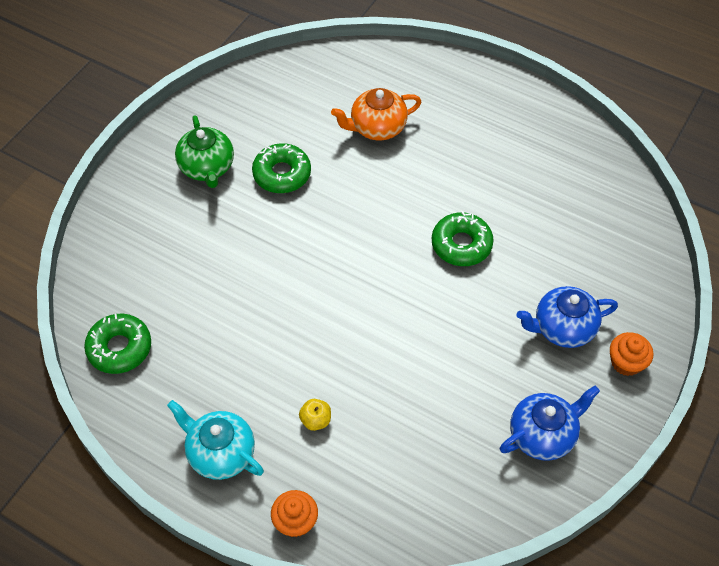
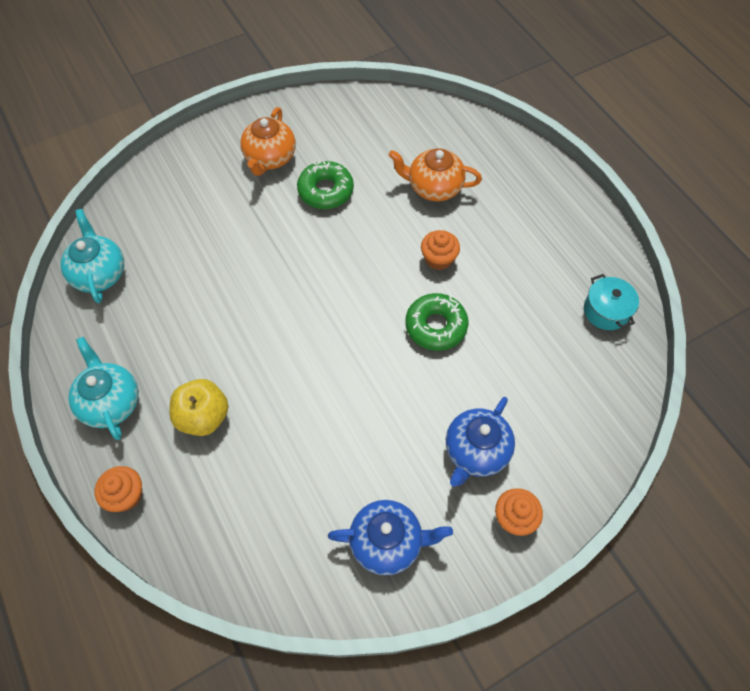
camera: 30 degrees right, 5 degrees up
green donut [84,314,151,374] -> turquoise teapot [61,209,124,303]
green teapot [175,116,234,188] -> orange teapot [240,107,296,176]
yellow apple [299,399,331,431] -> yellow apple [170,379,229,436], size x1.80
blue teapot [516,286,618,348] -> blue teapot turned 75 degrees counterclockwise [446,397,515,487]
none -> orange cupcake [421,230,460,270]
none -> turquoise pot [584,274,639,330]

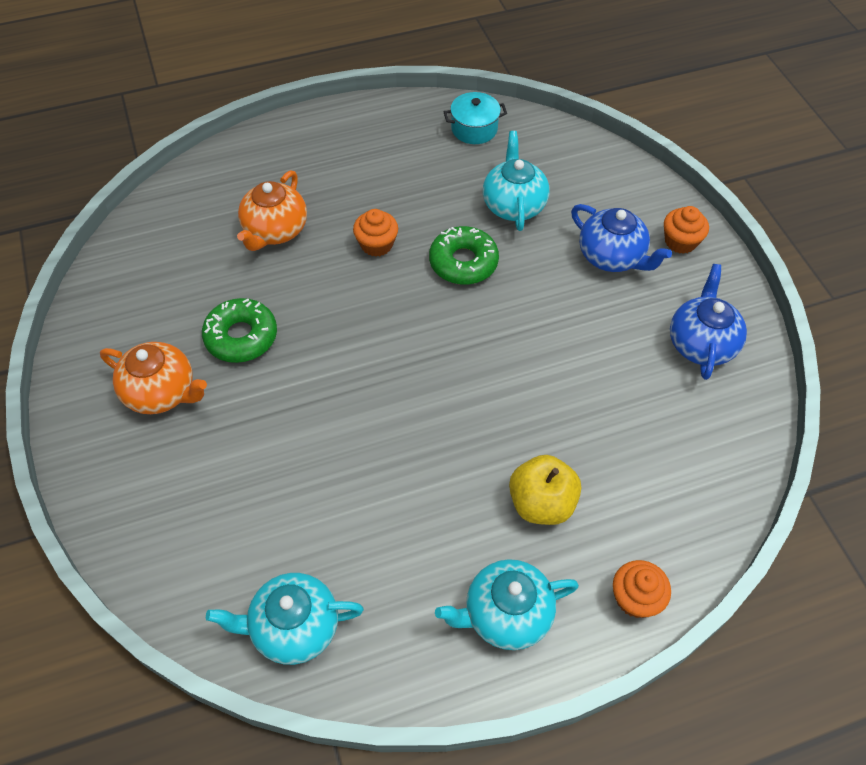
camera: 80 degrees left, 5 degrees down
none -> turquoise teapot [483,131,549,231]

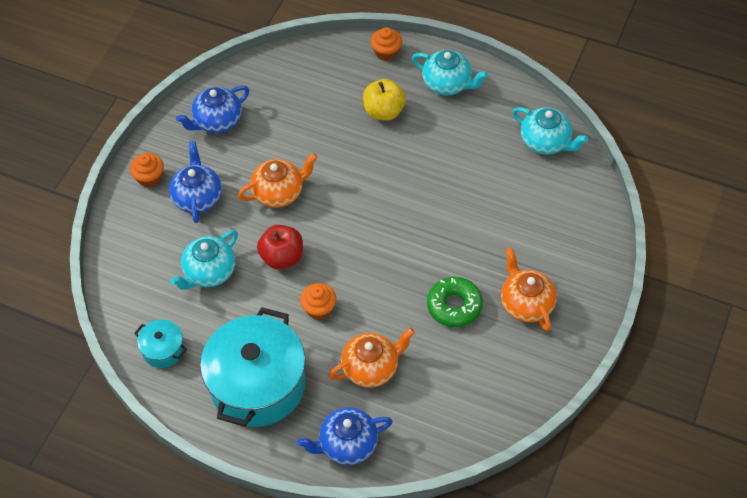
camera: 135 degrees left, 0 degrees up
green donut [429,226,499,285] -> red apple [257,225,303,270]
none -> turquoise pot [200,307,306,427]
none -> orange teapot [238,153,318,208]
none -> blue teapot [297,408,393,465]

